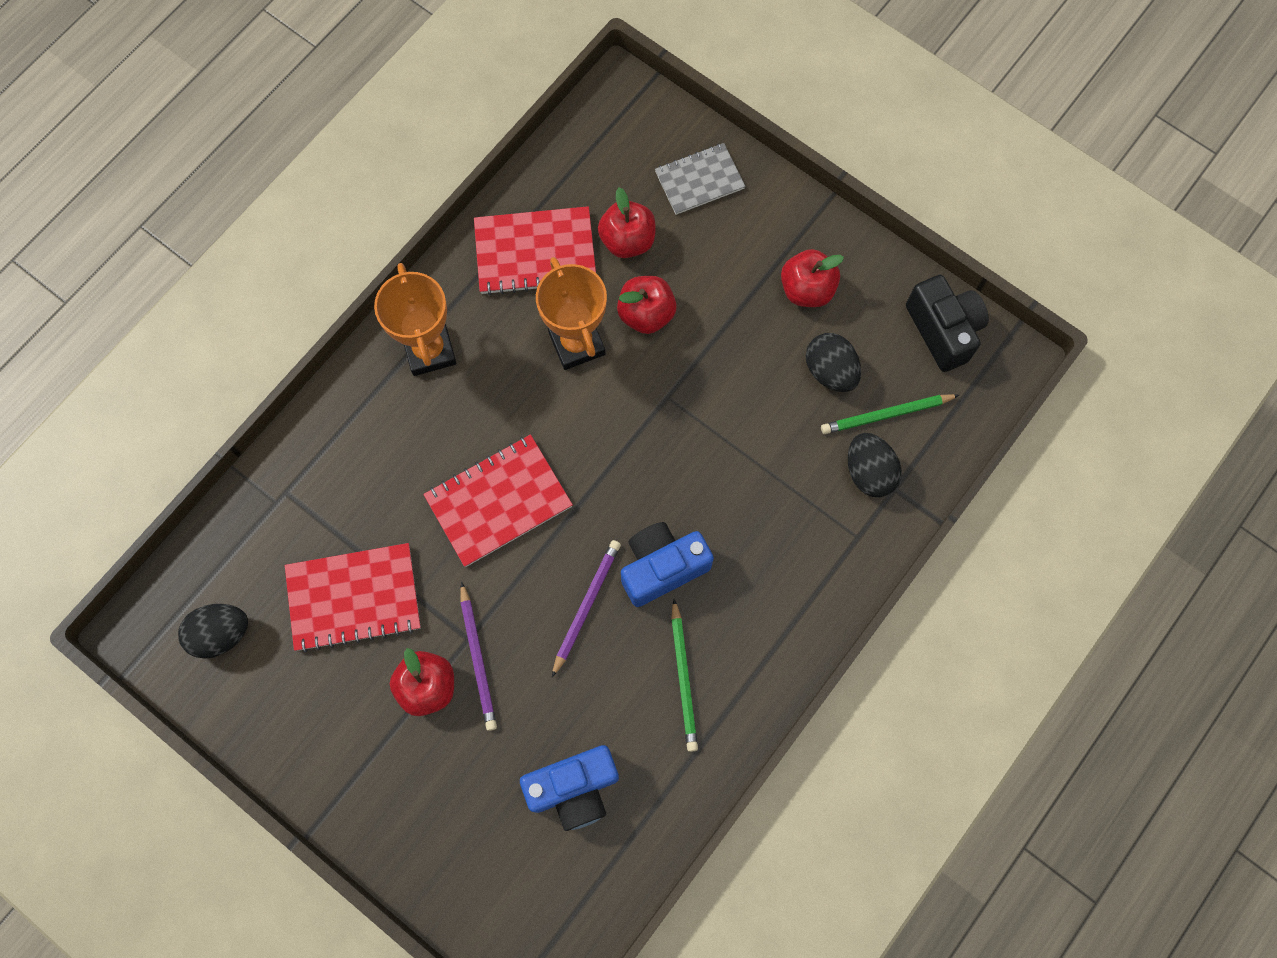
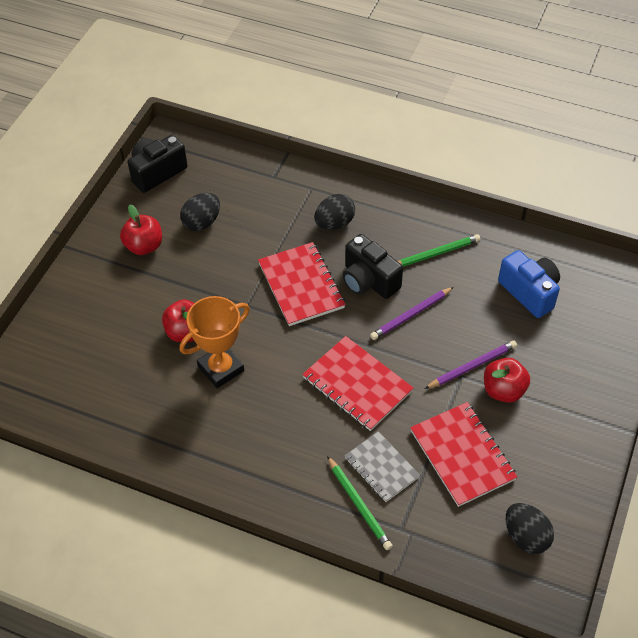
camera: 105 degrees left, 20 degrees down
orange trophy [374,263,456,376] -> none
red notebook [474,206,596,295] -> red notebook moved to [258,242,346,326]
purple pencil [552,540,621,677] -> purple pencil turned 45 degrees counterclockwise [370,287,454,340]
red apple [598,188,655,258] -> none
blue camera [621,522,714,607] -> black camera [343,234,403,299]
grey notebook [655,143,745,215] -> grey notebook moved to [345,431,420,502]
green pencil [821,394,959,434] -> green pencil moved to [327,456,392,550]
black egg [848,433,902,497] -> black egg moved to [314,194,355,230]

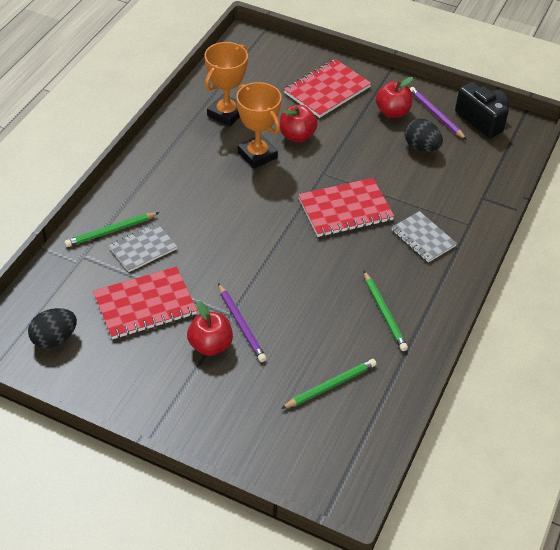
camera: 90 degrees right, 5 degrees down
red notebook [302,336,414,431] -> red notebook moved to [284,59,371,118]
black egg [314,194,355,230] -> grey notebook [391,211,457,263]
black camera [343,234,403,299] -> none
purple pencil [370,287,454,340] -> purple pencil moved to [410,87,467,140]
blue camera [498,250,560,318] -> green pencil [281,359,376,409]
none -> orange trophy [204,42,248,127]

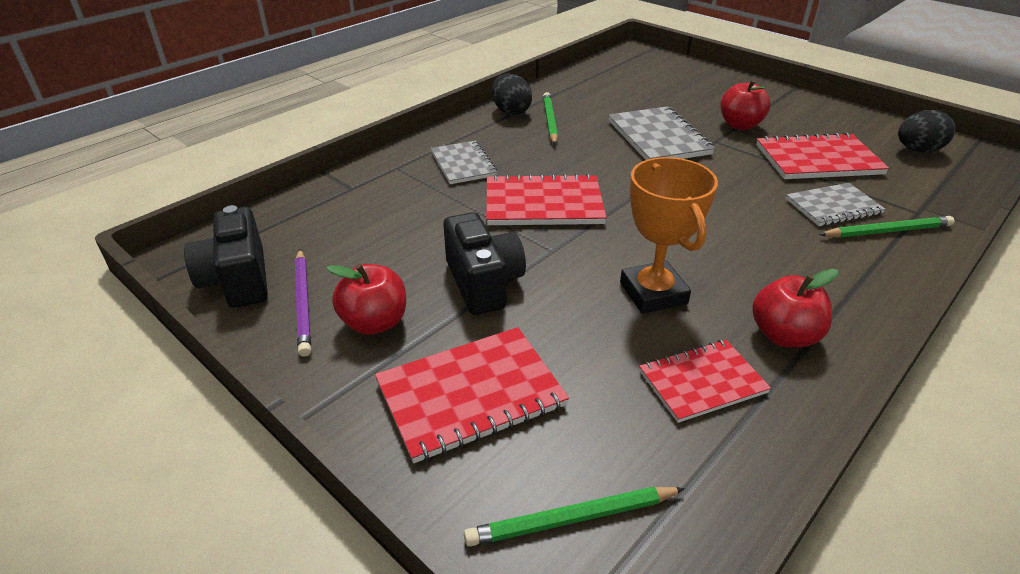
camera: 160 degrees left, 10 degrees down
orange trophy [204,42,248,127] -> red notebook [639,340,771,423]
purple pencil [218,283,266,362] -> none
red apple [280,105,318,142] -> red apple moved to [752,269,838,347]
green pencil [281,359,376,409] -> green pencil moved to [464,487,685,547]
black egg [404,119,443,152] -> black egg moved to [492,74,532,115]
none -> black camera [443,212,526,315]
none -> grey notebook [608,107,715,160]

